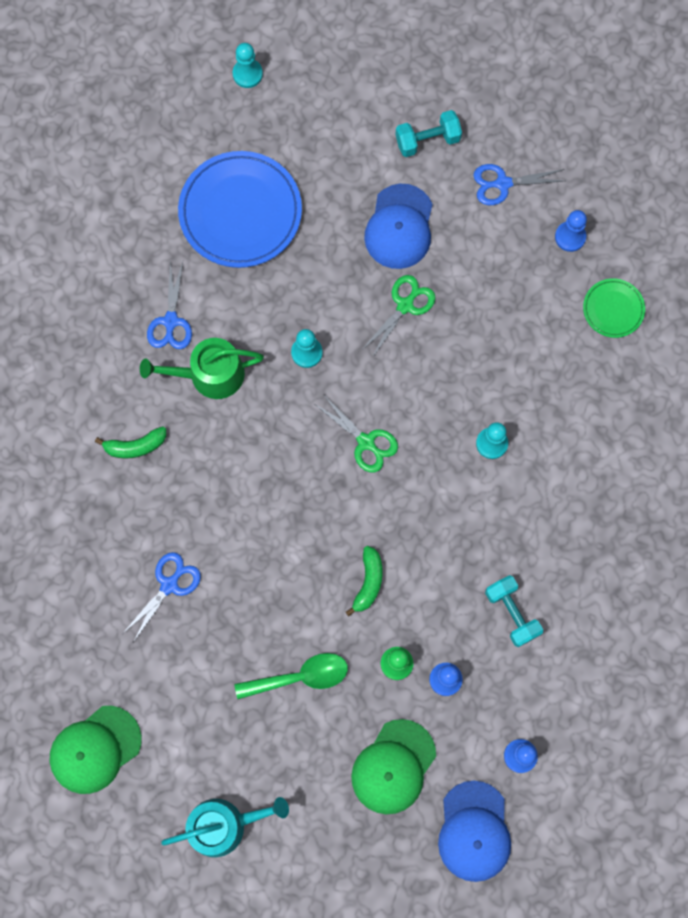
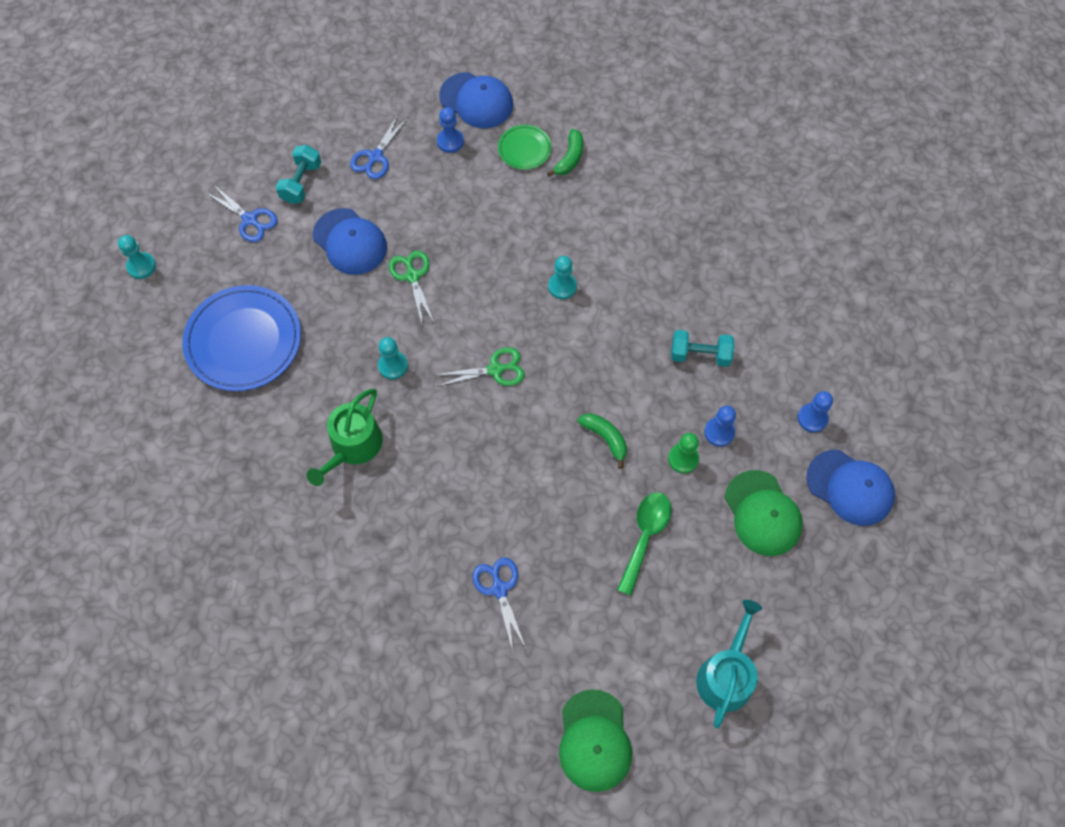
camera: 55 degrees left, 10 degrees down
green banana [95,426,166,458] -> green banana moved to [547,129,583,176]
blue scissors [147,261,192,349] -> blue scissors moved to [206,184,278,242]
none -> blue cap [439,72,513,128]

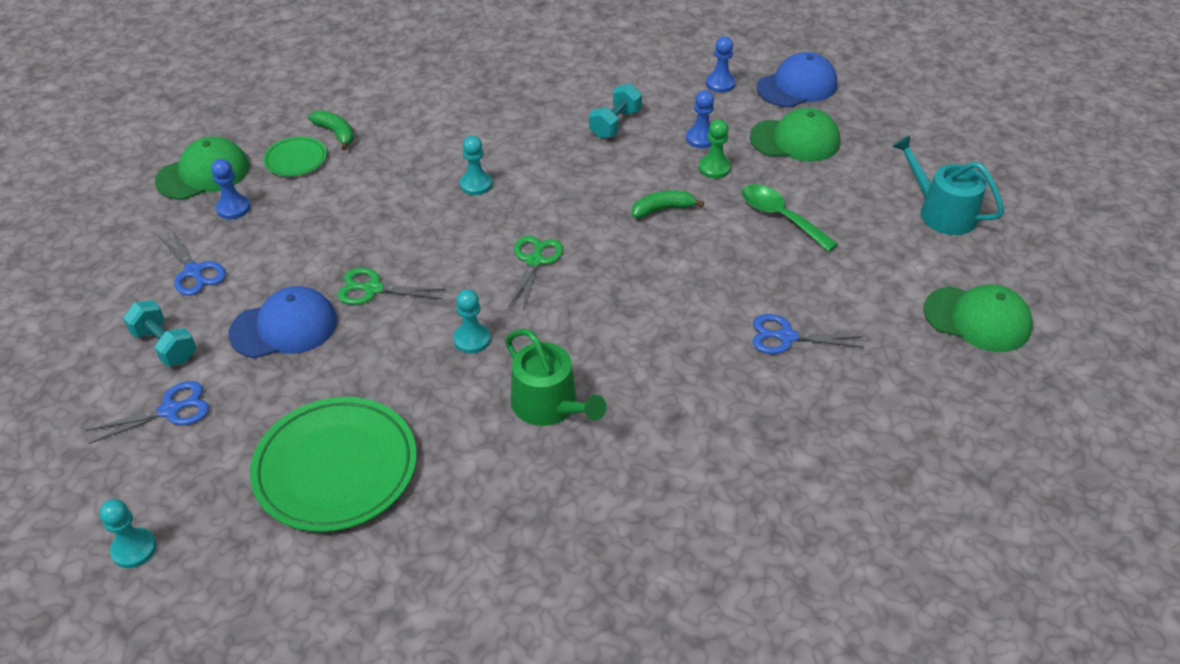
camera: 65 degrees left, 20 degrees down
blue plate [182,285,301,391] -> green plate [250,397,417,532]
blue cap [439,72,513,128] -> green cap [155,137,249,200]

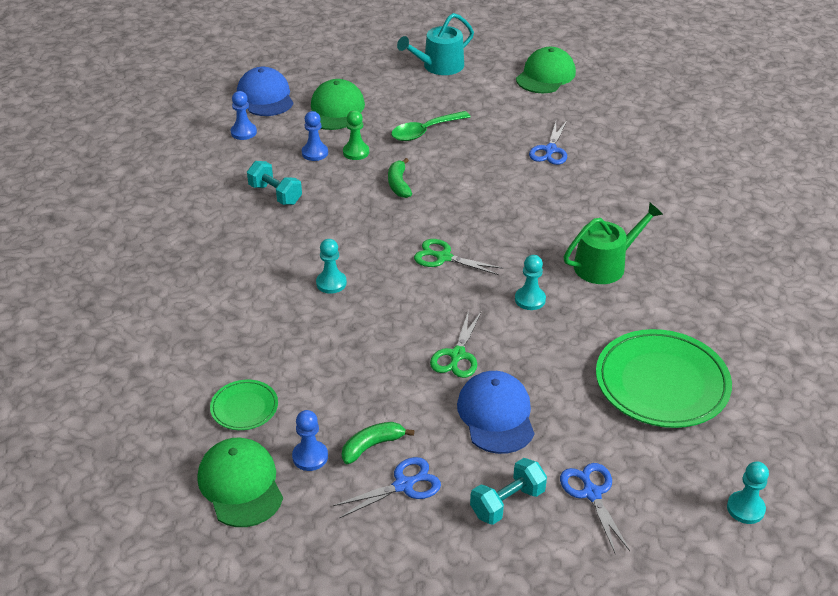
camera: 80 degrees left, 5 degrees down
green banana [308,110,354,151] -> green banana moved to [342,422,414,464]

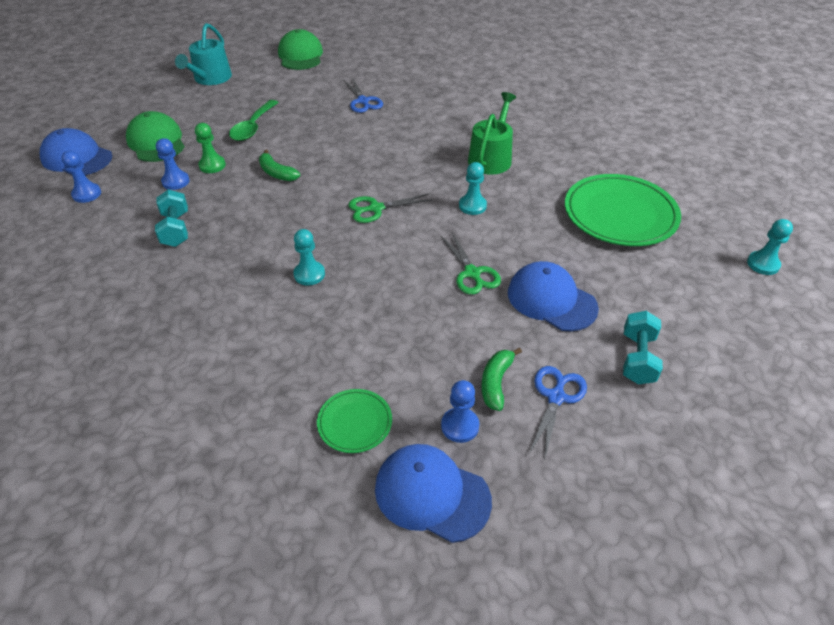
camera: 40 degrees left, 5 degrees up
green cap [198,438,283,527] -> blue cap [375,444,492,543]
turquoise dumbbell [247,161,302,205] -> turquoise dumbbell turned 75 degrees clockwise [155,189,188,247]
blue scissors [560,463,630,553] -> none

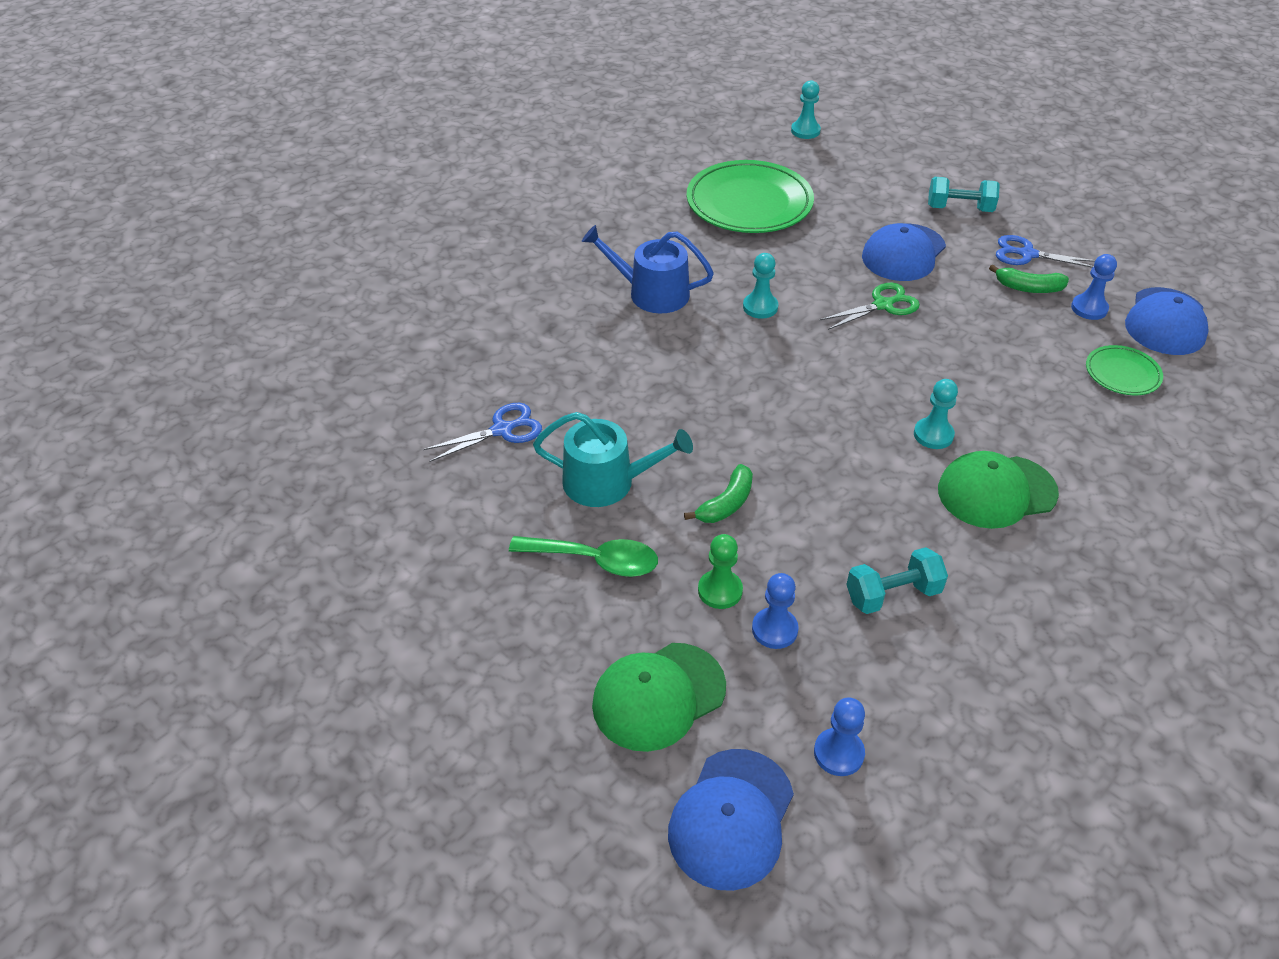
camera: 95 degrees left, 0 degrees up
turquoise watering can [175,23,232,85] -> turquoise watering can moved to [533,412,693,507]
green cap [278,29,323,70] -> green cap moved to [938,451,1059,529]
green scissors [348,194,431,223] -> none
green watering can [468,92,516,175] -> blue watering can [582,225,714,313]

